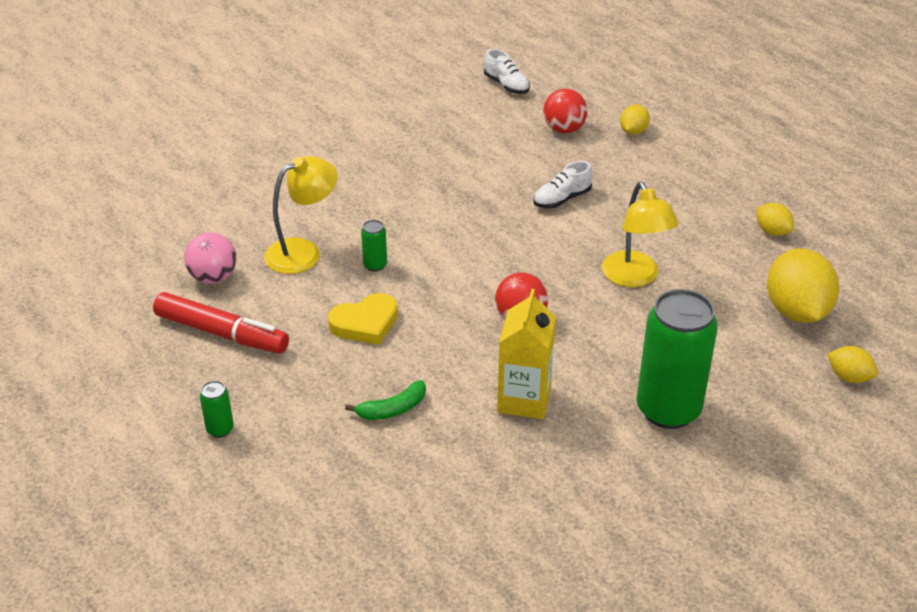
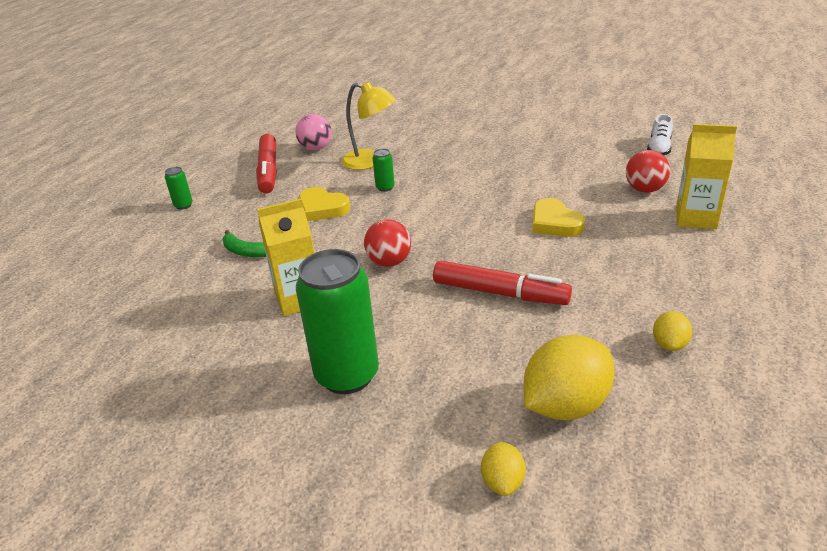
camera: 60 degrees right, 5 degrees down
white shoe [533,161,593,208] -> yellow heart [532,198,585,237]
yellow lamp [602,182,679,287] -> red marker [433,260,572,305]
yellow lemon [620,104,650,135] -> yellow carton [676,124,737,229]

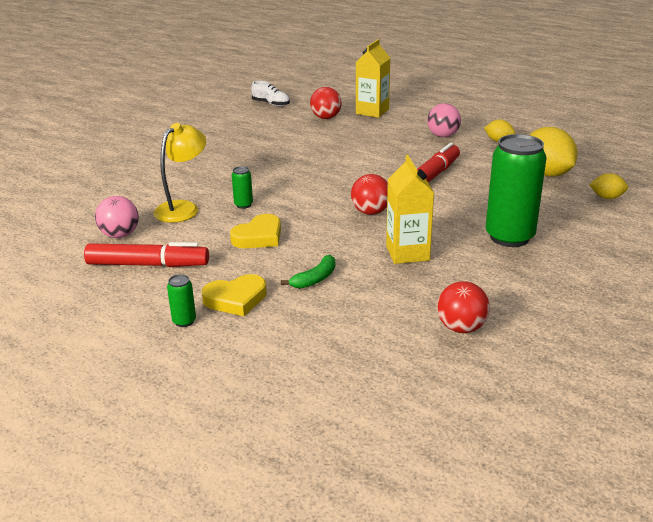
camera: 80 degrees left, 5 degrees down
yellow heart [532,198,585,237] -> yellow heart moved to [202,274,267,316]
none -> pink ball [427,103,461,137]
none -> red ball [437,281,490,333]

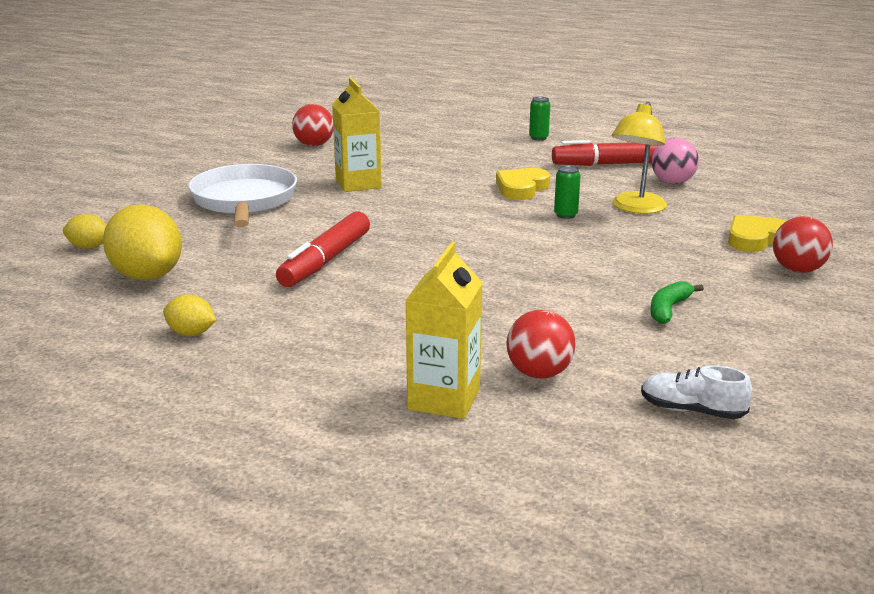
camera: 170 degrees right, 5 degrees down
yellow heart [202,274,267,316] -> yellow heart moved to [728,215,786,252]
green banana [281,255,335,288] -> green banana moved to [651,281,704,324]
red ball [351,174,388,215] -> red ball moved to [773,216,833,273]
pink ball [427,103,461,137] -> none
green can [485,134,547,247] -> white pan [188,164,297,227]

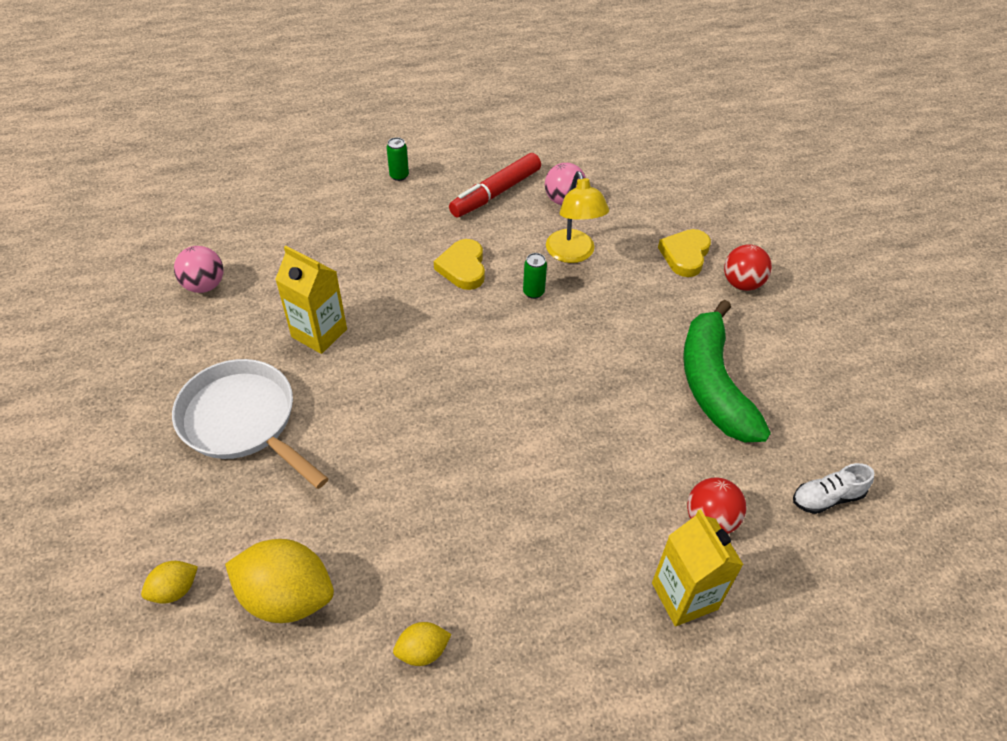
camera: 40 degrees left, 25 degrees up
red marker [276,211,370,287] -> none
red ball [292,104,333,146] -> pink ball [174,246,224,293]
green banana [651,281,704,324] -> green banana [683,300,771,442], size x2.34

